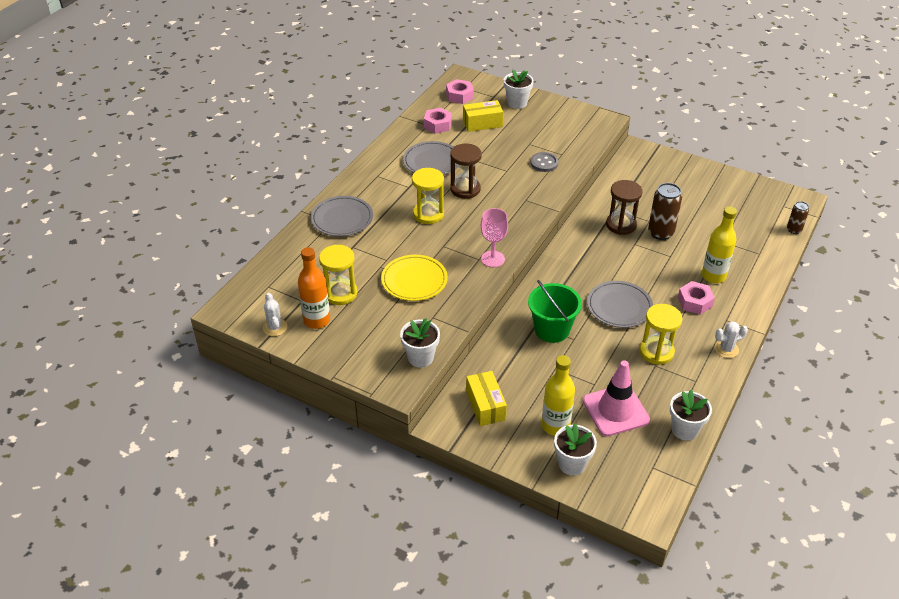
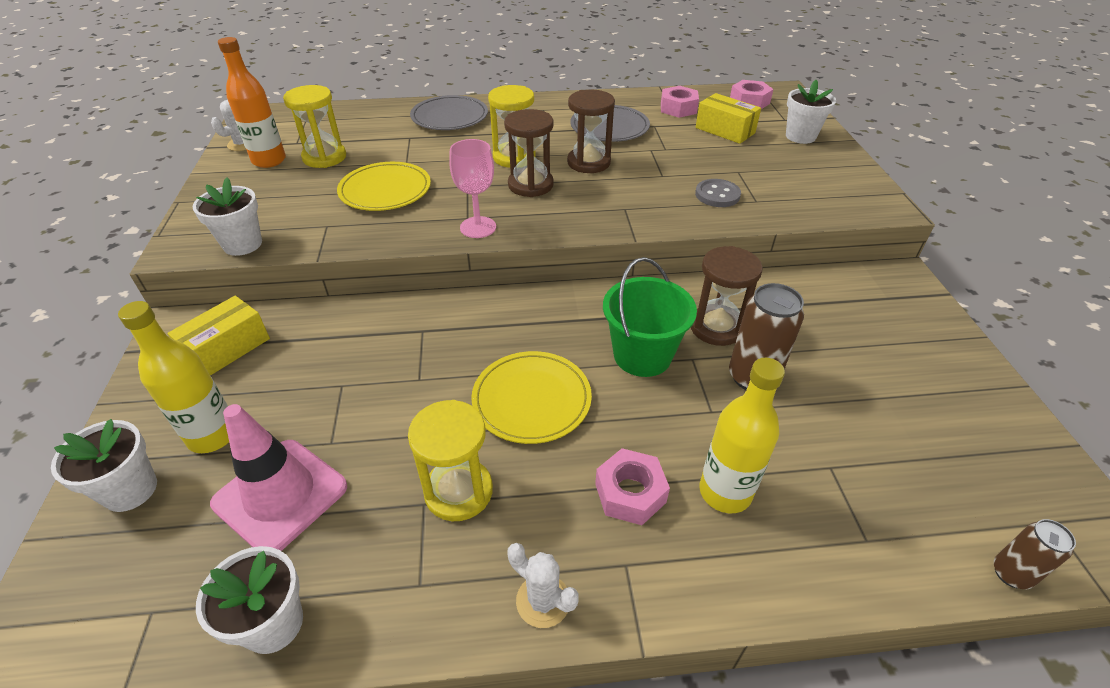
camera: 55 degrees right, 0 degrees up
green bucket [528,280,582,343] -> green bucket moved to [603,257,697,377]
grey plate [587,281,653,328] -> yellow plate [471,351,592,444]
none -> brown hourglass [504,109,554,197]

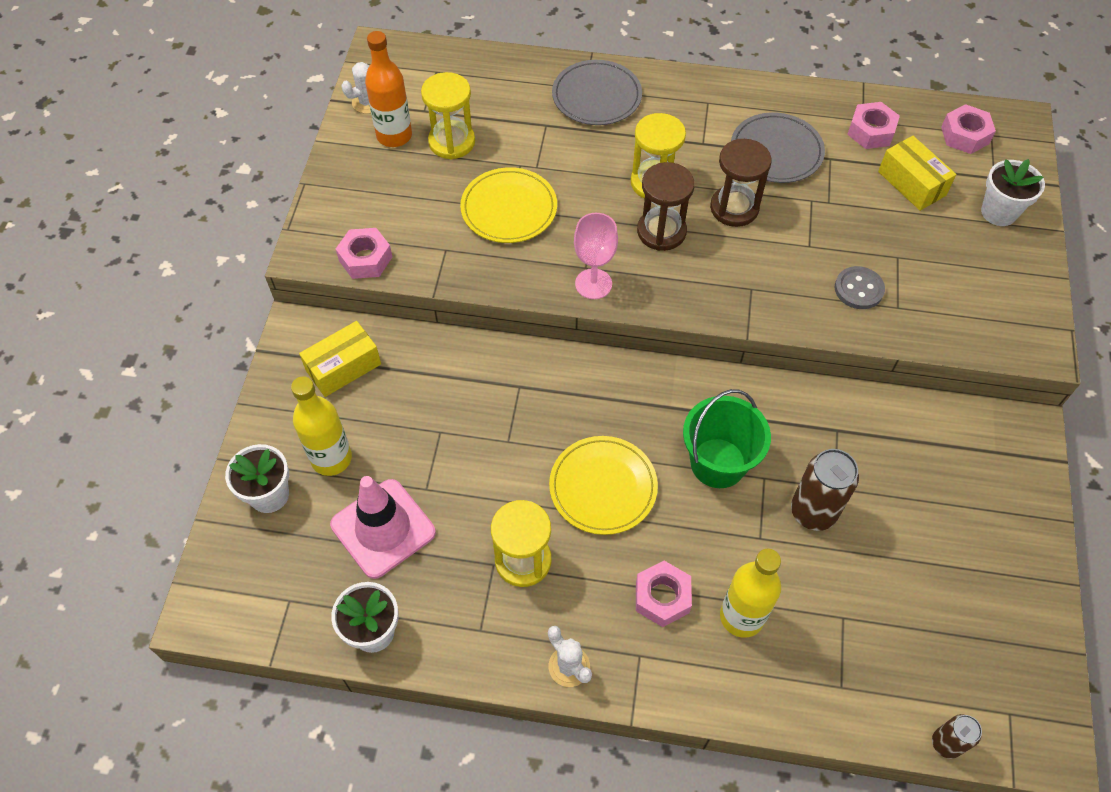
camera: 15 degrees right, 15 degrees up
white flower pot [192,178,262,256] -> pink nut [336,228,392,279]
brown hourglass [691,246,763,346] -> none

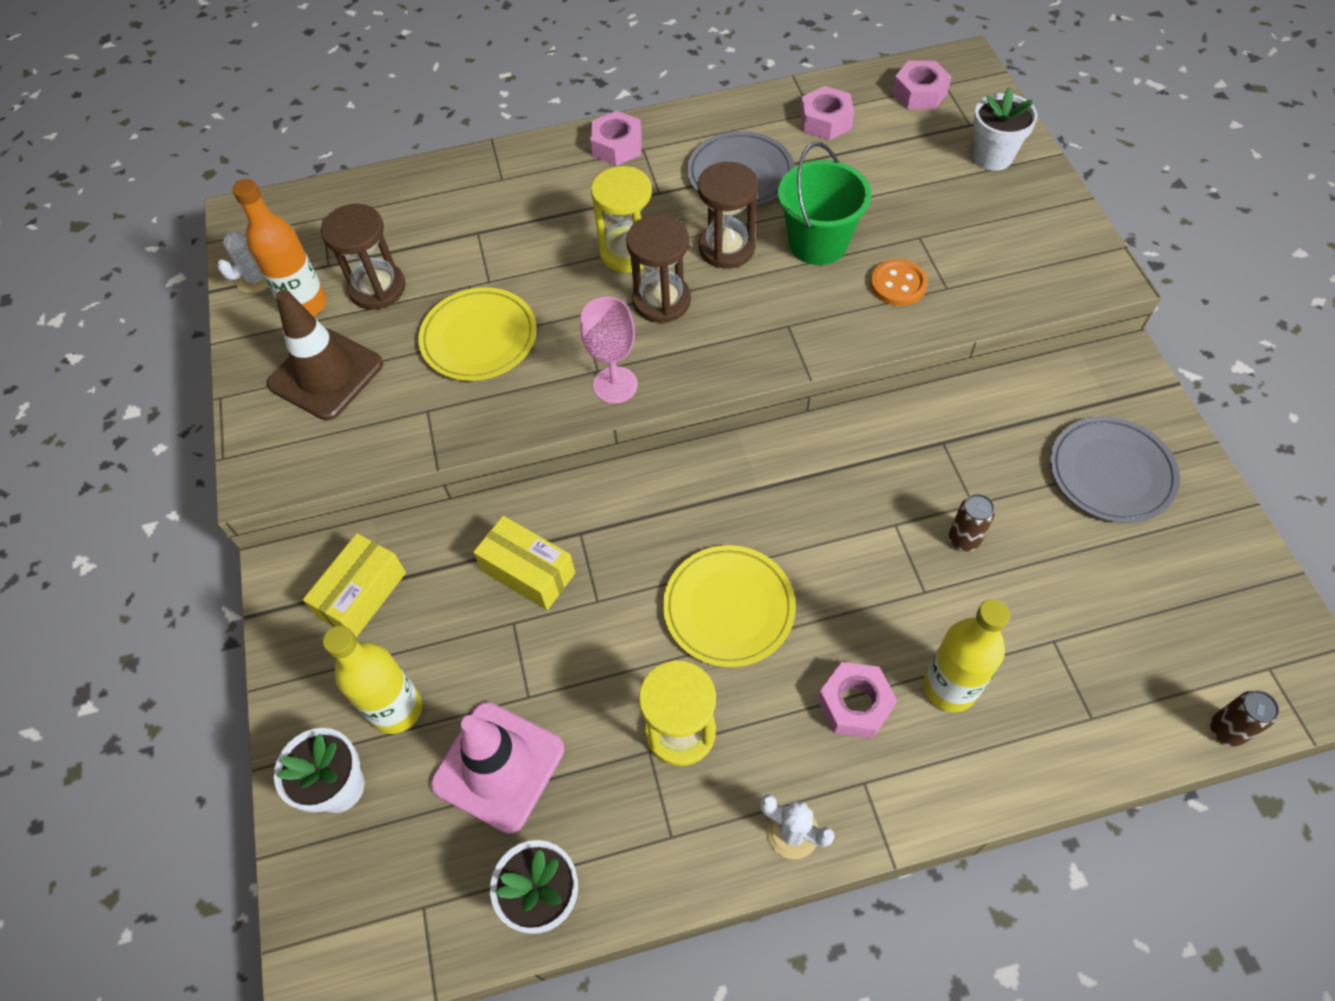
camera: 20 degrees left, 0 degrees up
pink nut [336,228,392,279] -> pink nut moved to [590,111,642,166]
yellow hourglass [421,72,475,159] -> brown hourglass [321,204,406,310]
grey plate [552,60,642,125] -> grey plate moved to [1050,416,1180,523]
green bucket [683,389,771,488] -> green bucket moved to [778,142,871,265]
brown can [791,449,859,531] -> brown can [949,494,995,551], size x0.58
grey button [835,266,885,309] -> orange button [870,259,928,306]
yellow box [878,136,956,211] -> yellow box moved to [473,516,575,610]
none -> brown traffic cone [267,289,383,420]

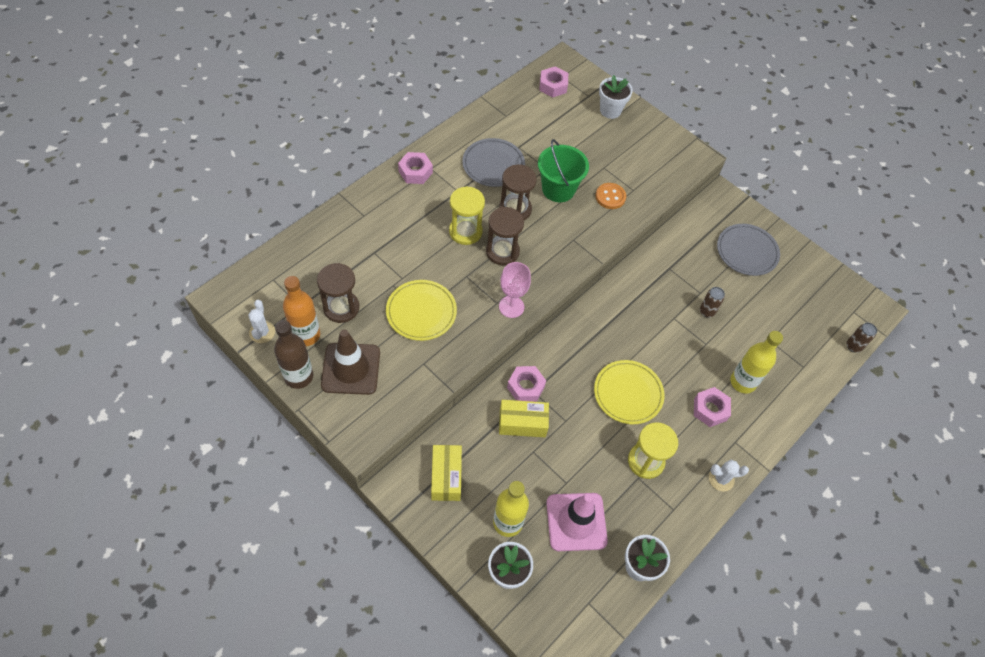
camera: 40 degrees left, 0 degrees up
pink nut [800,86,854,140] -> pink nut moved to [507,366,546,402]
none -> brown bottle [274,320,313,389]

